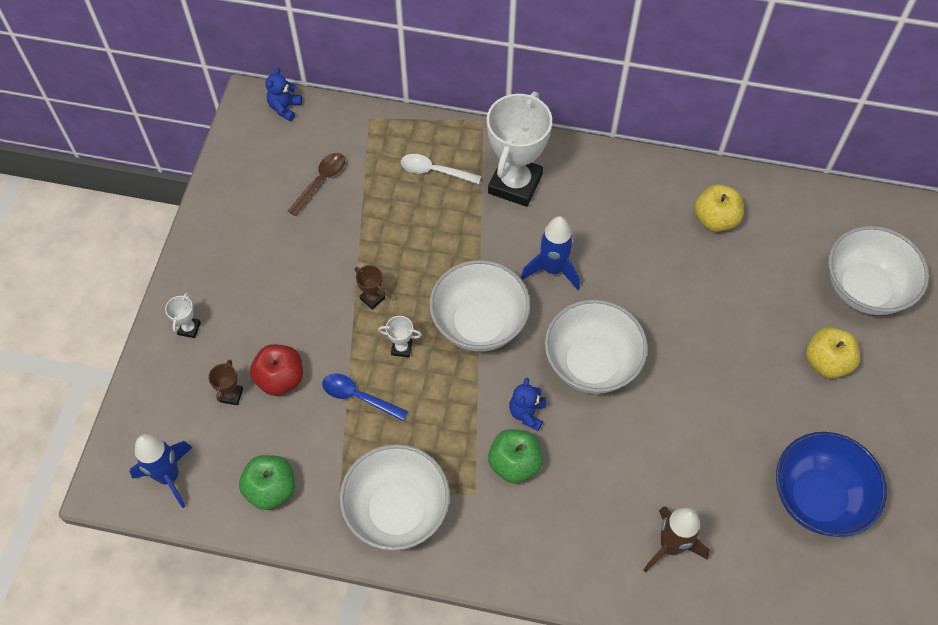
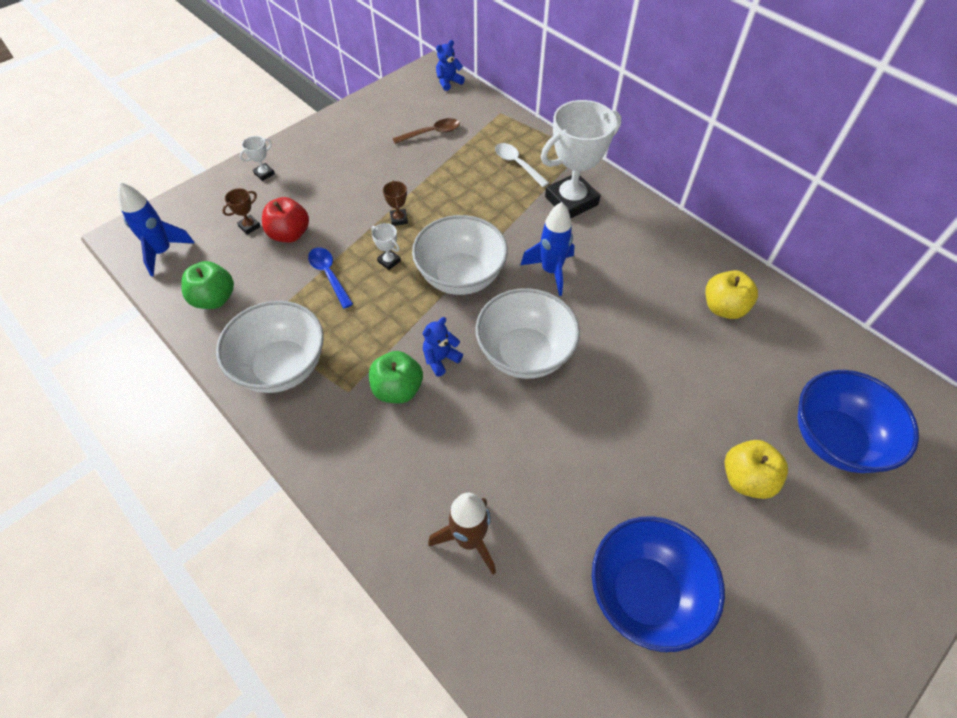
camera: 35 degrees right, 5 degrees down
white bowl [828,226,929,315] -> blue bowl [798,370,919,473]

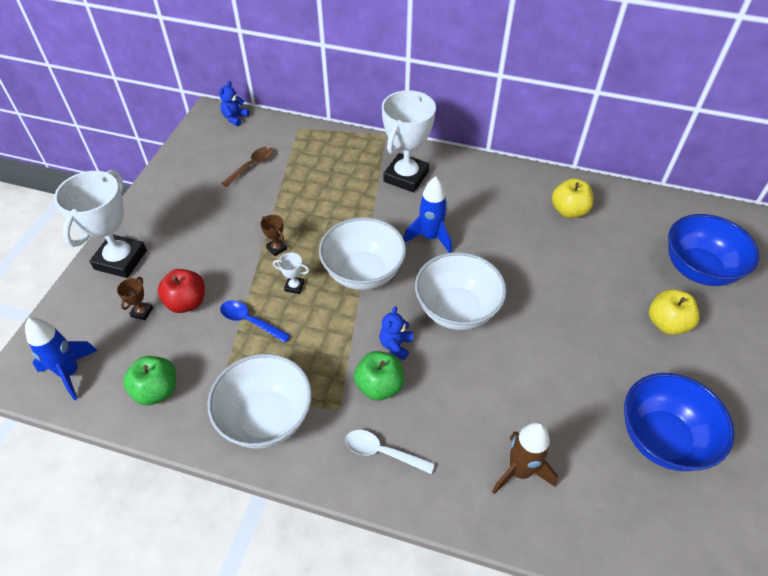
camera: 30 degrees left, 5 degrees down
white trophy [240,136,275,181] -> white trophy [54,170,147,278], size x2.48
white spoon [495,143,549,187] -> white spoon moved to [345,430,435,474]

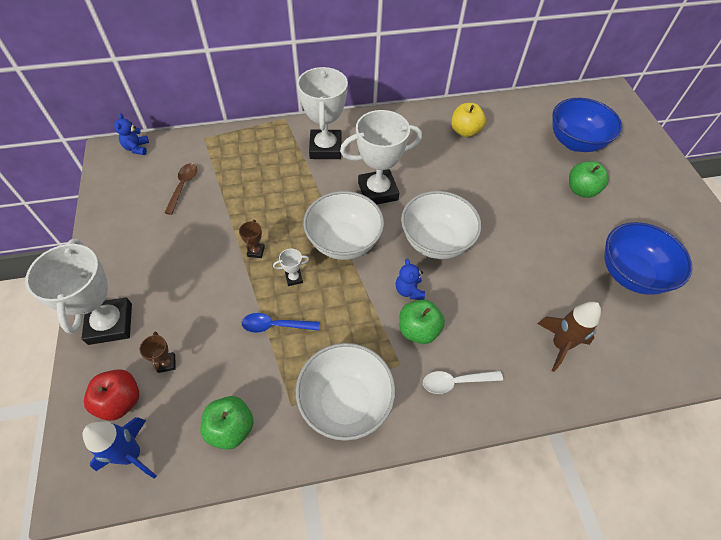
camera: 30 degrees left, 5 degrees up
red apple [158,269,205,313] -> red apple moved to [84,369,139,421]
brown trophy [260,215,287,256] -> brown trophy turned 75 degrees clockwise [239,220,265,258]
blue rocket [404,176,452,253] -> white trophy [340,110,422,204]
yellow apple [649,289,700,335] -> green apple [569,161,609,198]

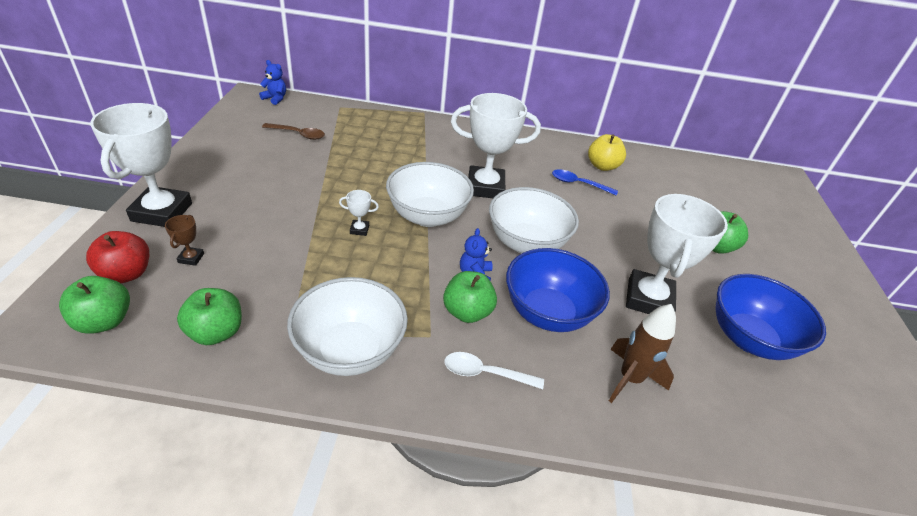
camera: 15 degrees right, 15 degrees down
blue rocket [82,417,157,479] -> green apple [59,276,130,334]
blue teddy bear [114,113,149,155] -> blue teddy bear turned 105 degrees clockwise [259,60,286,105]
brown spoon [164,164,197,215] -> brown spoon turned 75 degrees clockwise [262,123,325,140]
brown trophy [239,220,265,258] -> none
blue spoon [242,313,320,333] -> blue spoon moved to [552,169,618,196]
white trophy [297,67,348,159] -> white trophy moved to [626,194,728,314]
blue bowl [552,98,622,152] -> blue bowl moved to [506,248,610,332]

